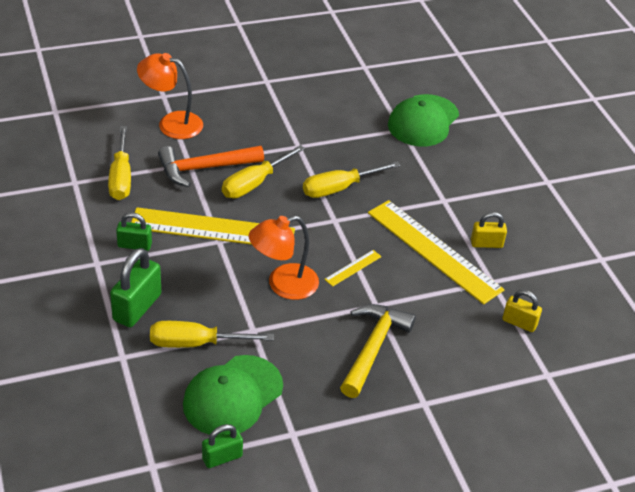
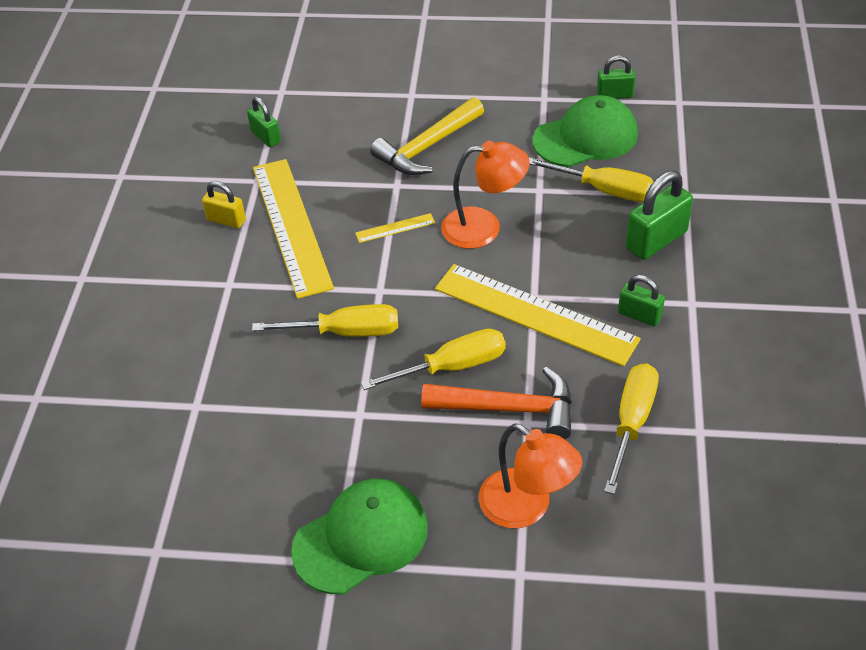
camera: 150 degrees left, 5 degrees up
green cap [388,94,459,146] -> green cap moved to [291,479,428,594]
yellow padlock [502,290,542,332] -> green padlock [247,97,281,147]

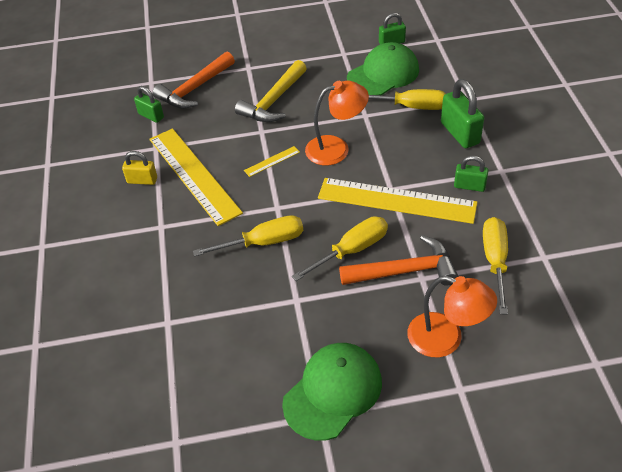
camera: 15 degrees left, 0 degrees up
green padlock [626,171,693,260] -> green padlock turned 60 degrees counterclockwise [441,79,484,148]
none -> orange hammer [152,52,235,109]

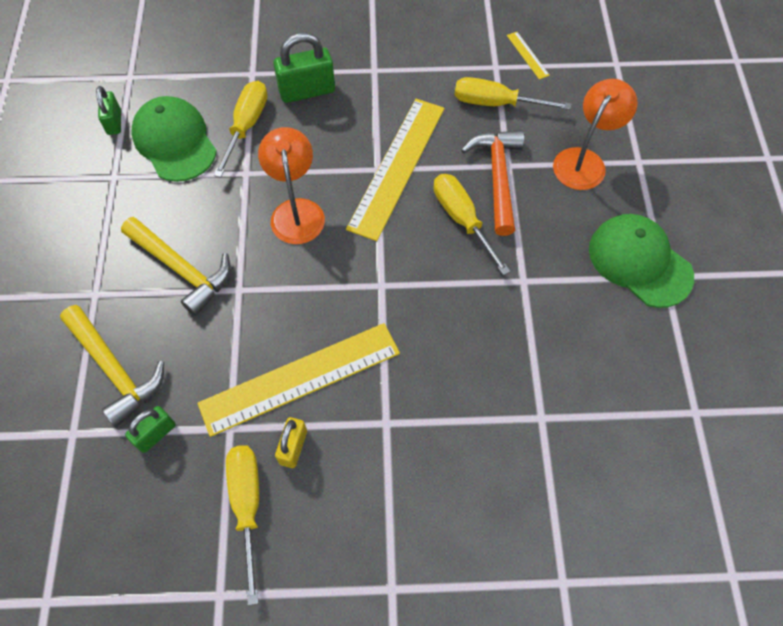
camera: 85 degrees left, 15 degrees up
orange hammer [152,52,235,109] -> yellow hammer [60,305,164,427]
yellow screwdriver [193,215,303,257] -> yellow screwdriver moved to [226,445,259,605]
yellow ruler [244,146,300,177] -> yellow ruler moved to [507,32,550,80]
green padlock [454,156,489,192] -> none

